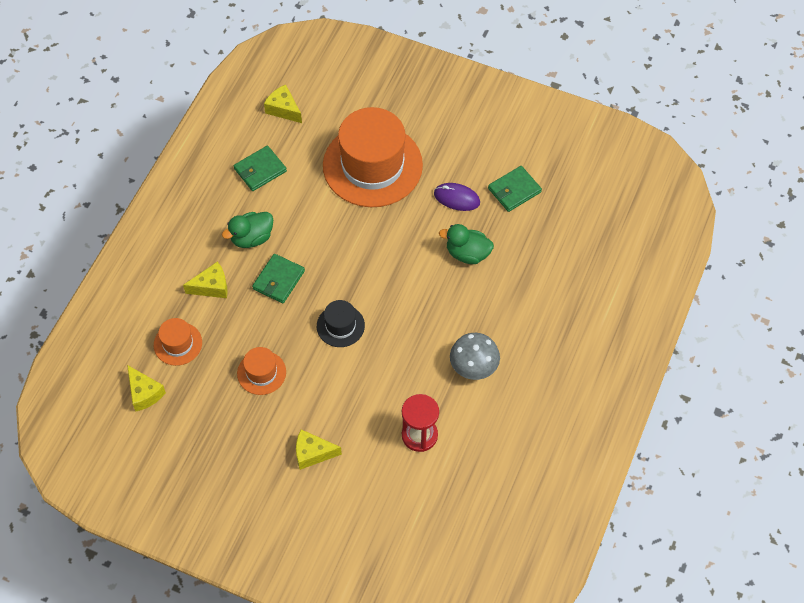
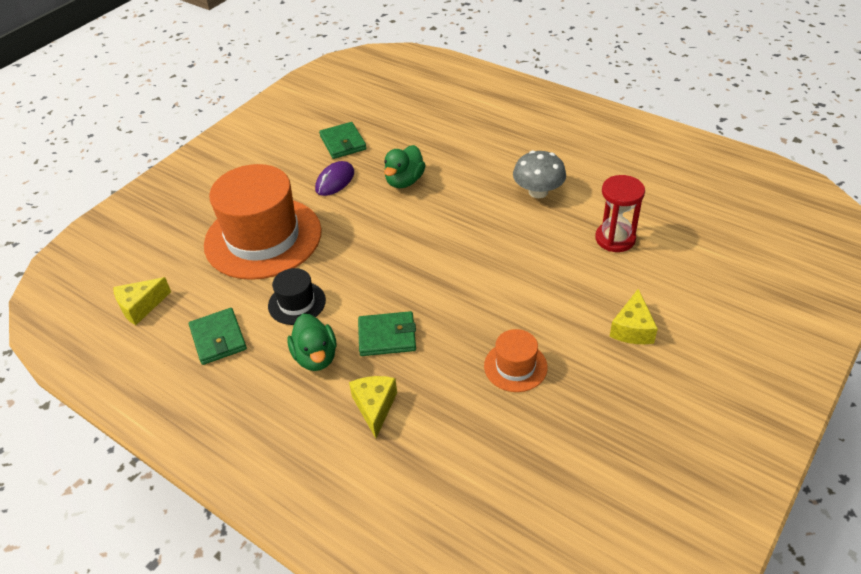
camera: 75 degrees left, 15 degrees down
yellow cheese [127,365,166,411] -> none
orange hat [154,318,202,366] -> none
green wallet [252,254,305,303] -> green wallet turned 45 degrees counterclockwise [358,311,416,356]
black hat [317,300,365,347] -> black hat moved to [268,268,326,325]

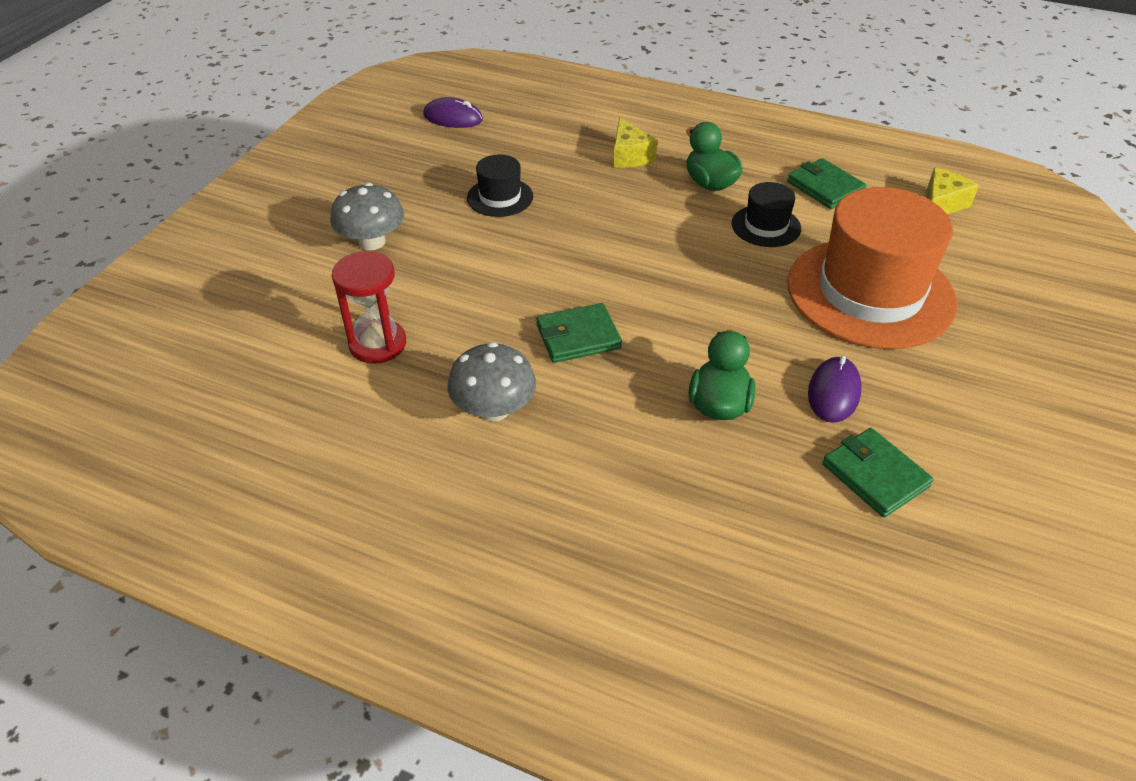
camera: 165 degrees right, 0 degrees up
green wallet [358,311,416,356] -> green wallet moved to [536,303,622,363]
orange hat [484,329,548,392] -> black hat [467,154,533,217]
yellow cheese [609,289,658,344] -> grey mushroom [330,183,404,250]
none -> purple mouse [423,97,483,128]

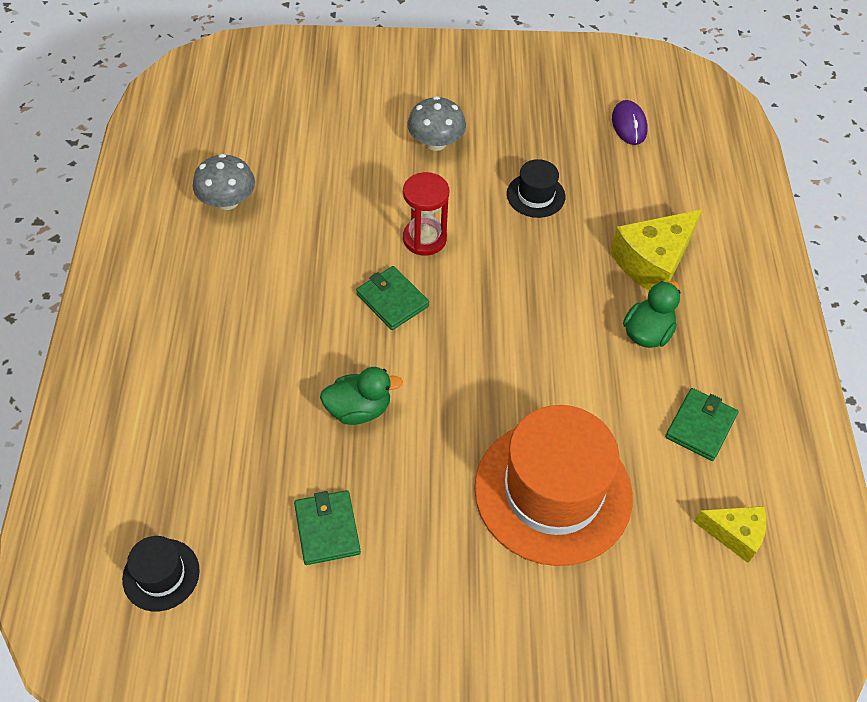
camera: 65 degrees right, 10 degrees up
red hourglass [331,251,406,364] -> red hourglass moved to [403,172,449,256]
grey mushroom [447,342,536,421] -> grey mushroom moved to [193,154,255,210]
yellow cheese [613,117,657,168] -> yellow cheese [610,209,702,291], size x1.67
black hat [732,182,801,247] -> black hat moved to [122,536,200,611]
purple mouse [808,356,862,423] -> none
green wallet [823,428,934,518] -> green wallet turned 45 degrees counterclockwise [294,490,361,565]

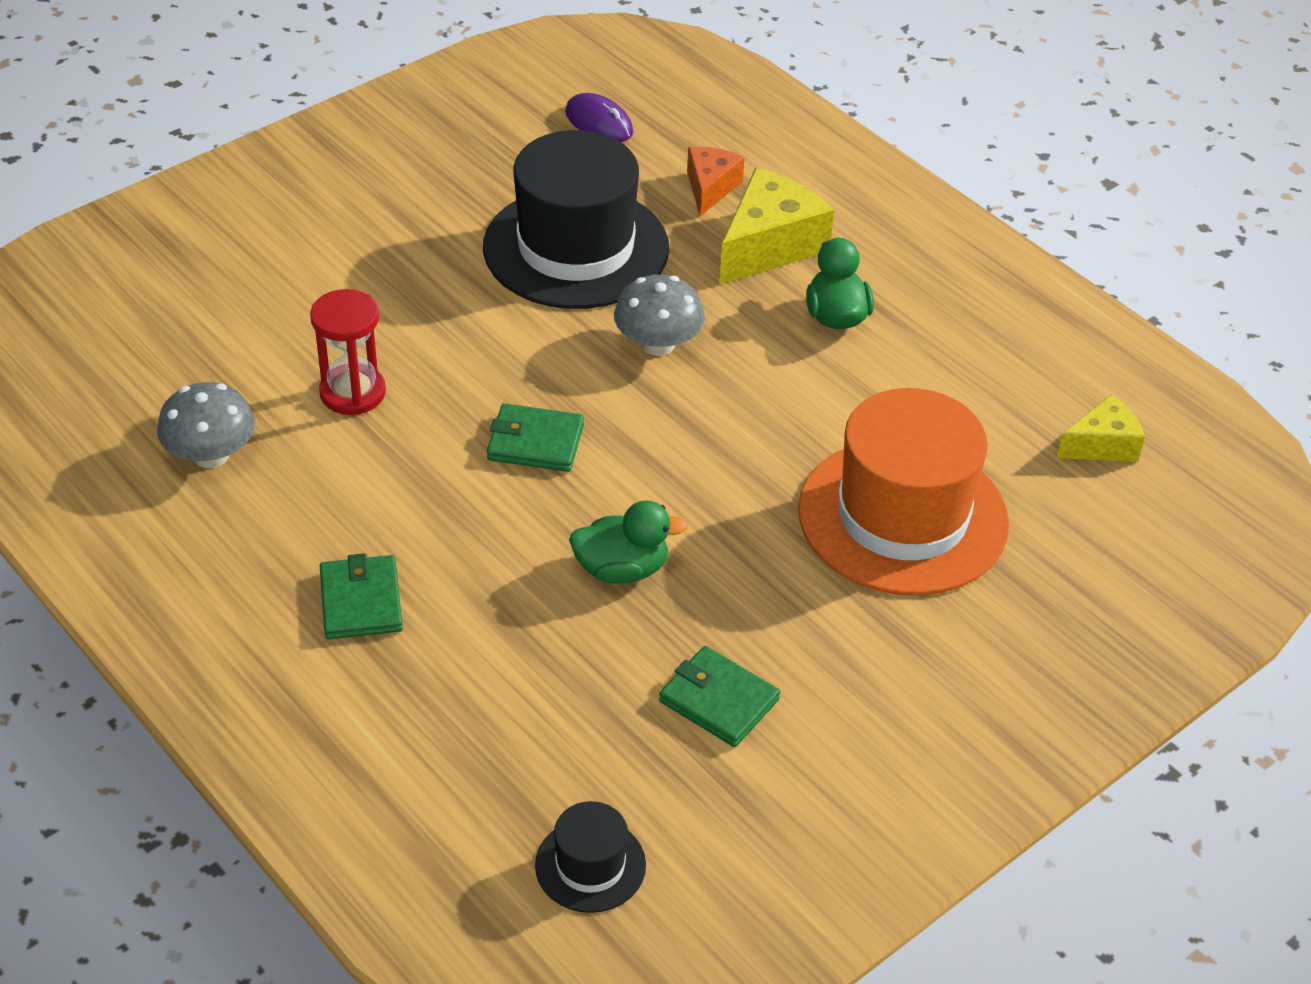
camera: 40 degrees left, 10 degrees down
green duck [320,367,403,425] -> green duck turned 45 degrees clockwise [569,500,688,584]
red hourglass [403,172,449,256] -> red hourglass moved to [310,289,386,415]
grey mushroom [407,96,466,151] -> grey mushroom moved to [614,275,705,356]
black hat [507,159,565,218] -> black hat [483,130,669,309], size x2.21
yellow cheese [610,209,702,291] -> yellow cheese turned 150 degrees counterclockwise [719,168,834,285]
green wallet [665,388,738,461] -> green wallet moved to [320,553,403,639]
none -> orange cheese [687,147,745,216]

